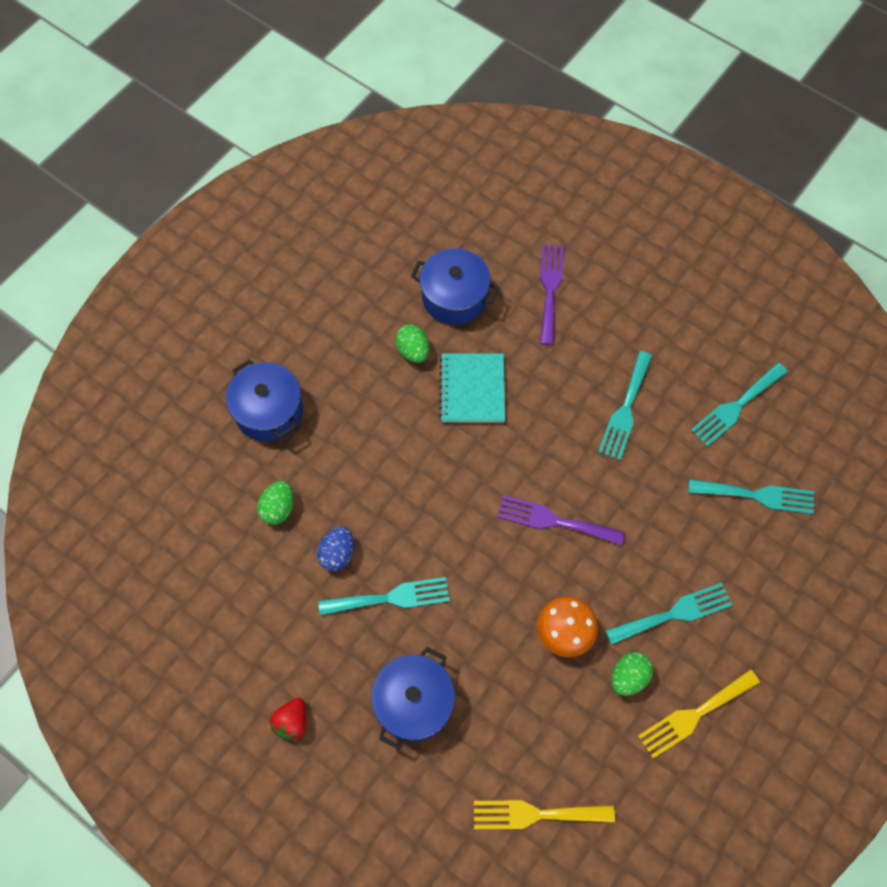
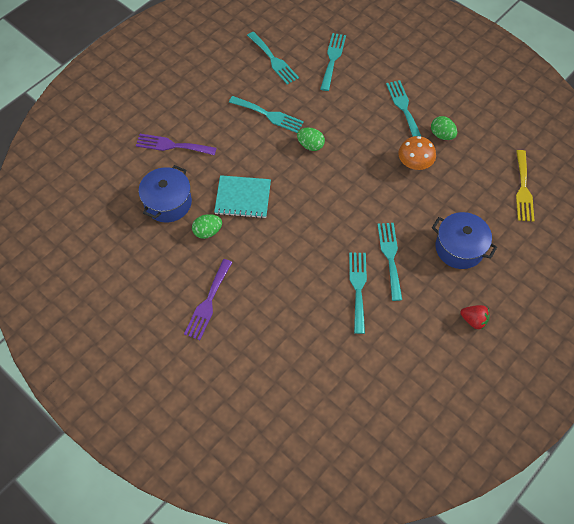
camera: 85 degrees left, 5 degrees down
blue pot [226,359,303,442] -> none
green egg [257,481,294,525] -> green egg moved to [297,128,325,151]
blue egg [317,526,354,571] -> turquoise fork [349,253,367,334]
purple fork [497,495,624,545] -> purple fork moved to [184,259,233,340]
yellow fork [638,669,760,759] -> none

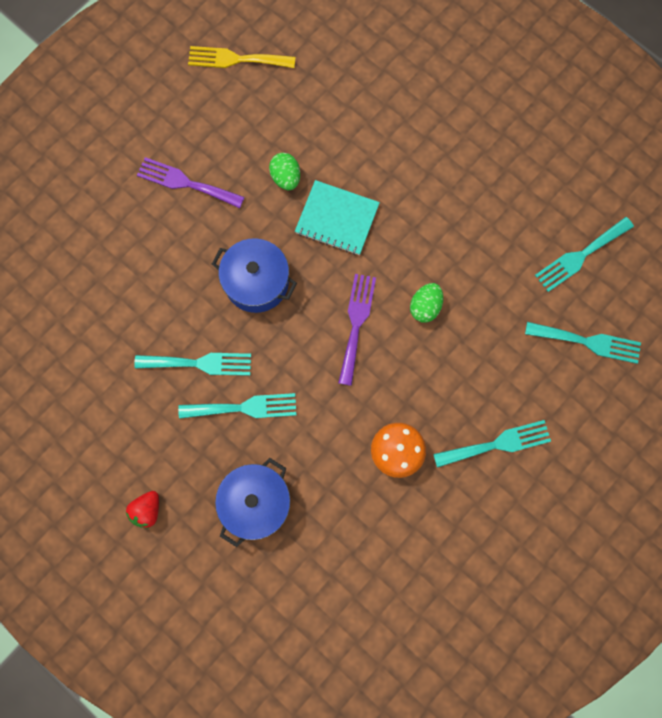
camera: 90 degrees right, 15 degrees up
purple fork [136,134,217,155] -> purple fork moved to [338,274,376,386]
blue pot [139,165,192,223] -> blue pot moved to [212,238,297,313]
turquoise notebook [214,175,271,219] -> turquoise notebook turned 75 degrees counterclockwise [295,180,380,255]
turquoise fork [229,96,304,133] -> none
green egg [431,116,457,140] -> none
yellow fork [516,150,535,222] -> yellow fork moved to [188,46,295,68]

